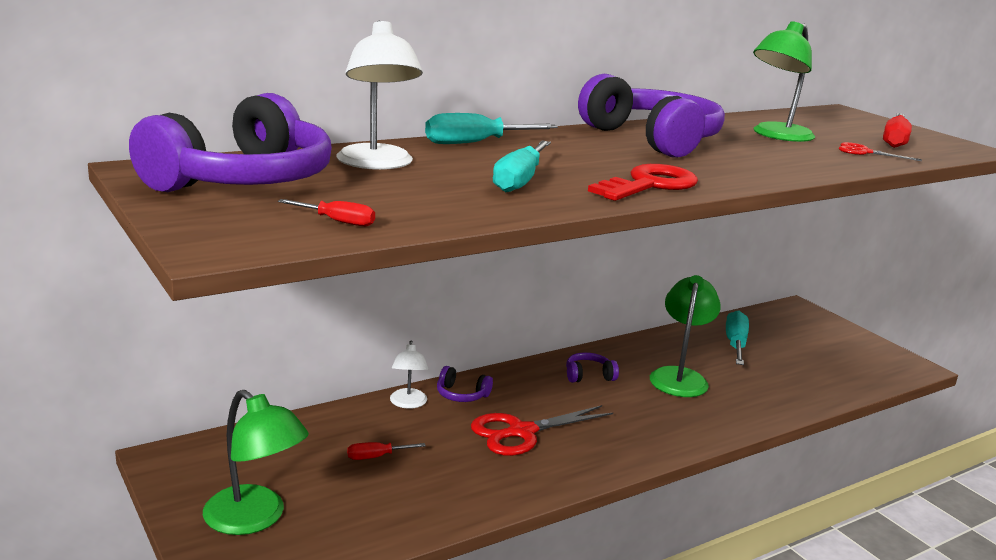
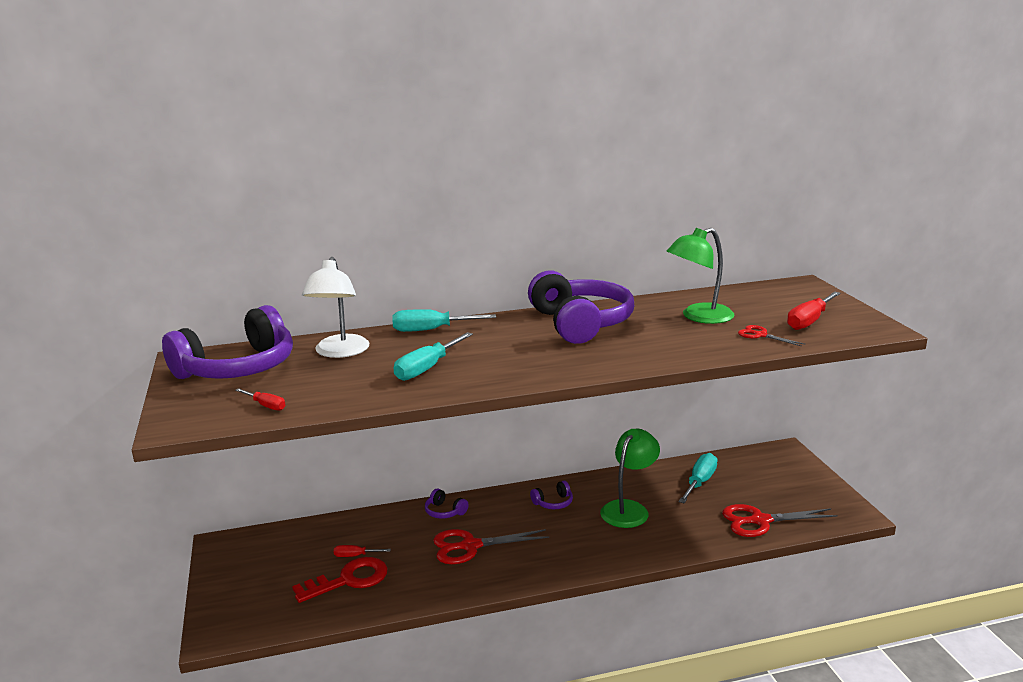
camera: 20 degrees right, 0 degrees up
green lamp [203,390,309,535] -> none
white lamp [390,341,428,409] -> none
purple headphones [566,352,619,383] -> purple headphones turned 150 degrees clockwise [530,481,573,509]
red key [588,164,698,201] -> red key moved to [292,557,388,603]
none -> red scissors [722,504,838,537]

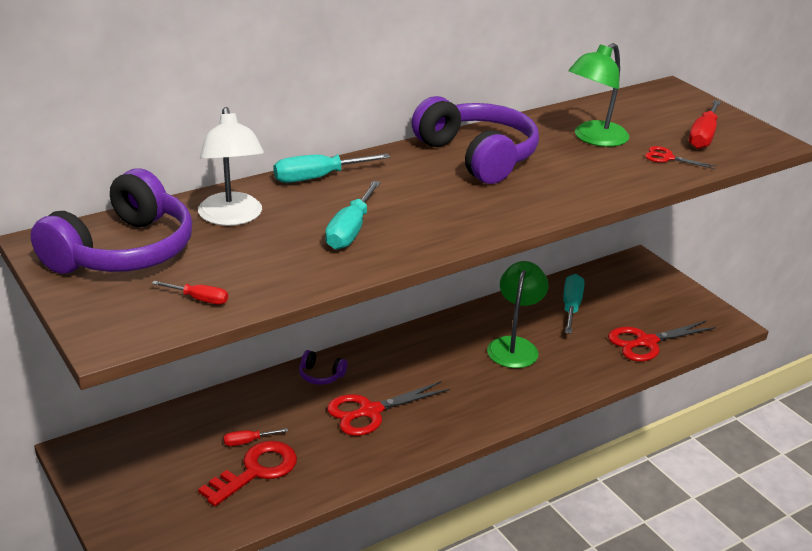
camera: 20 degrees left, 10 degrees up
purple headphones [530,481,573,509] -> none

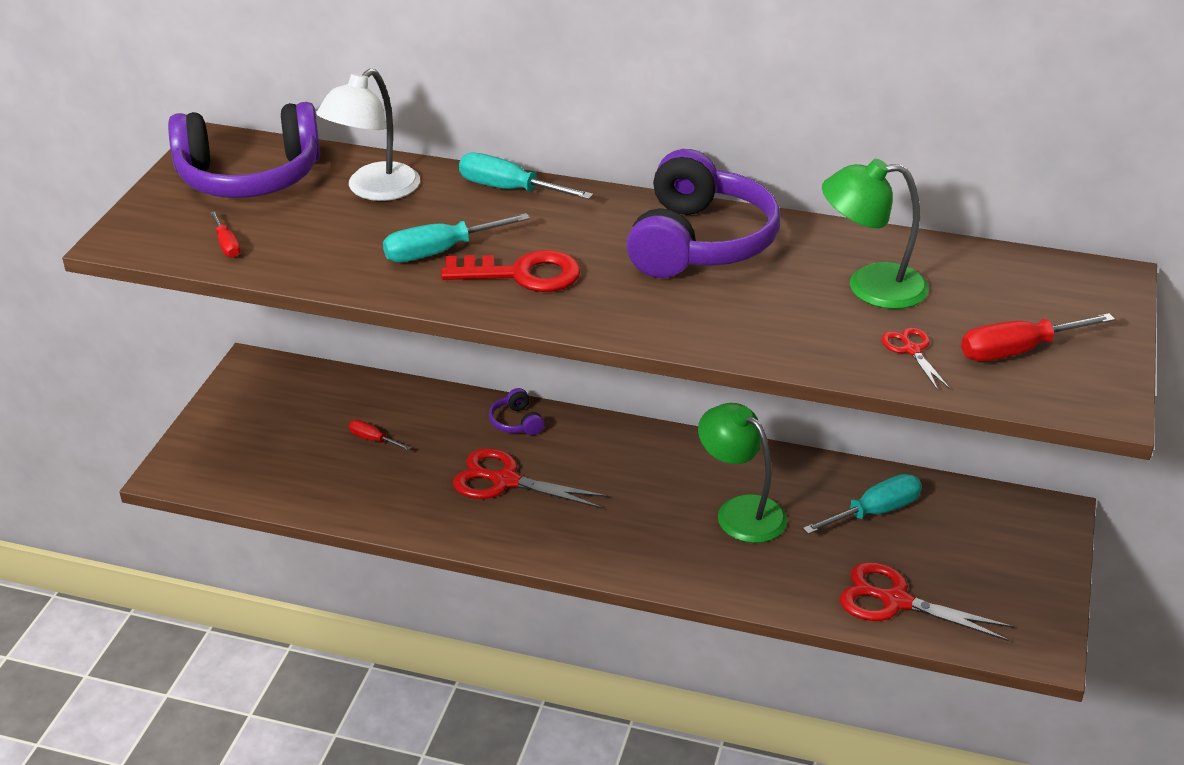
camera: 50 degrees right, 5 degrees up
red key [198,441,297,506] -> red key moved to [441,250,581,292]
green lamp [487,261,549,368] -> green lamp turned 105 degrees counterclockwise [698,403,788,543]

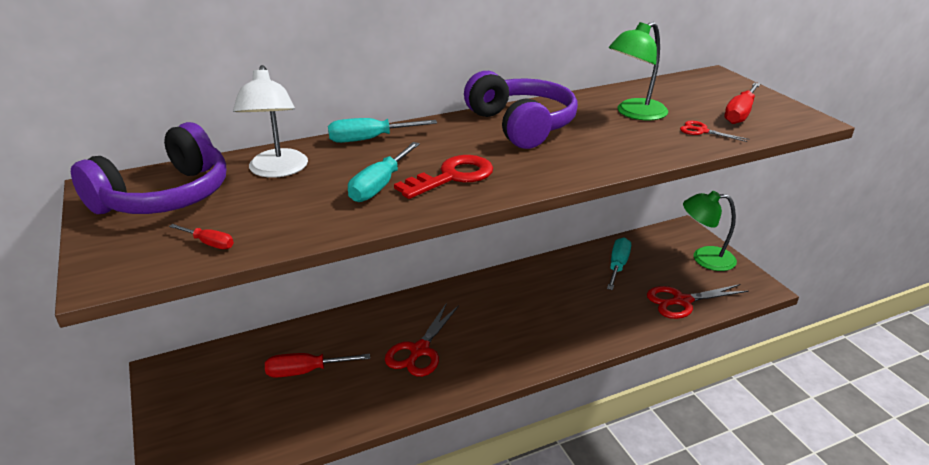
camera: 40 degrees left, 5 degrees down
red screwdriver [349,420,411,450] -> red screwdriver [265,353,370,378], size x1.81
red scissors [453,448,609,509] -> red scissors turned 45 degrees counterclockwise [385,303,459,377]
purple headphones [489,388,544,435] -> none
green lamp [698,403,788,543] -> green lamp moved to [683,191,737,271]

